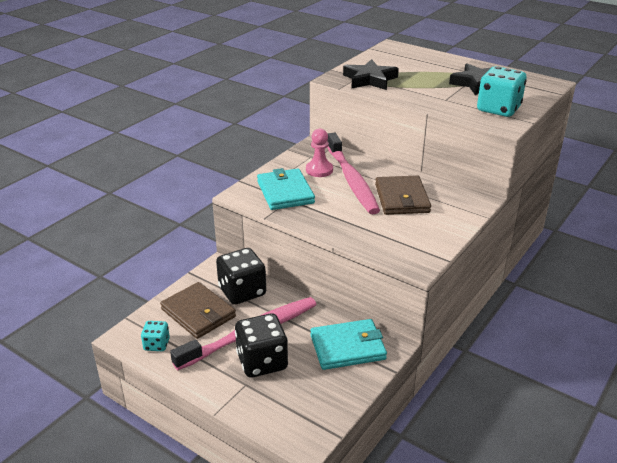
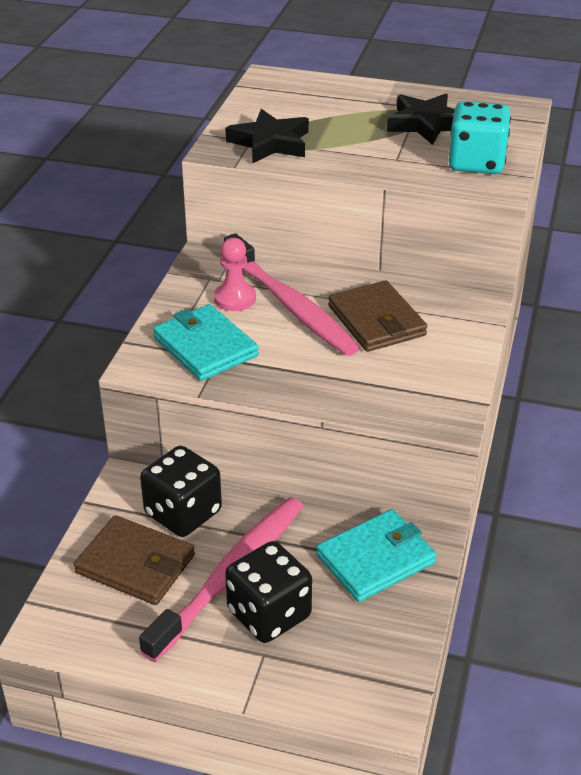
camera: 20 degrees left, 5 degrees up
turquoise dice [141,321,170,351] -> none

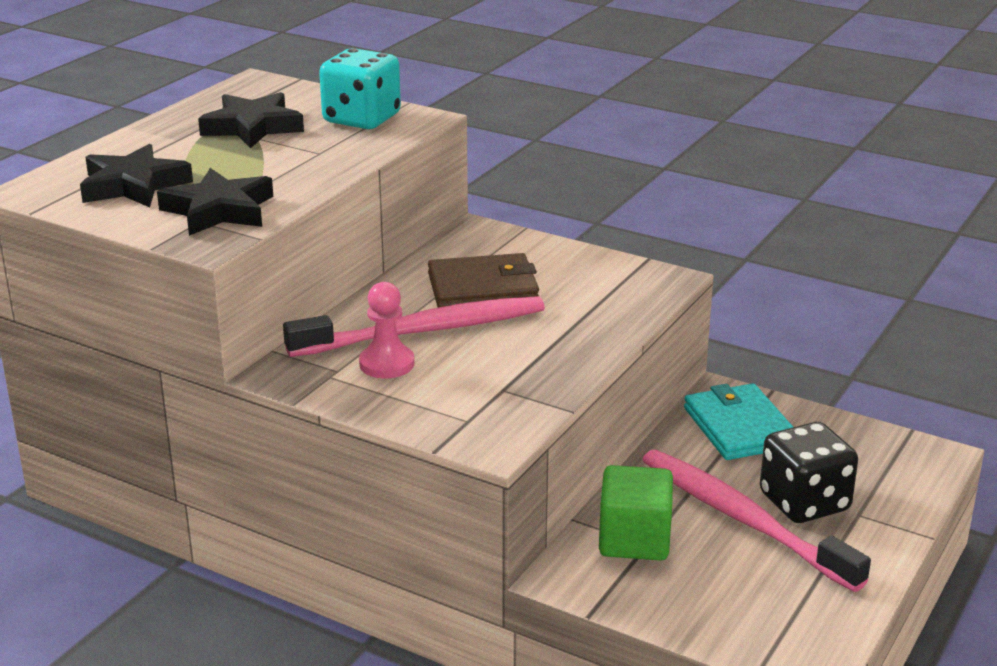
camera: 75 degrees left, 10 degrees down
brown wallet [74,515,195,605] -> none
black dice [140,446,222,537] -> green cube [599,465,673,560]
turquoise wallet [153,304,259,381] -> none
none -> black star [80,144,193,207]

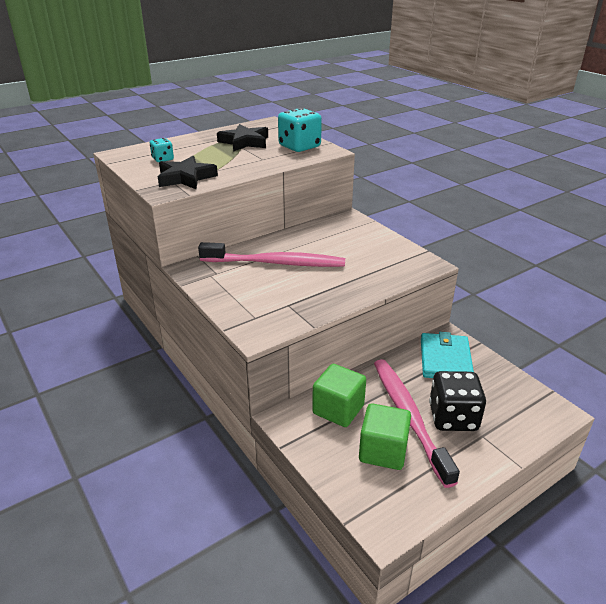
camera: 25 degrees right, 5 degrees up
black star [80,144,193,207] -> turquoise dice [150,138,174,162]
pink pawn [359,282,414,378] -> none
brown wallet [428,253,539,308] -> none
none -> green cube [359,403,411,470]

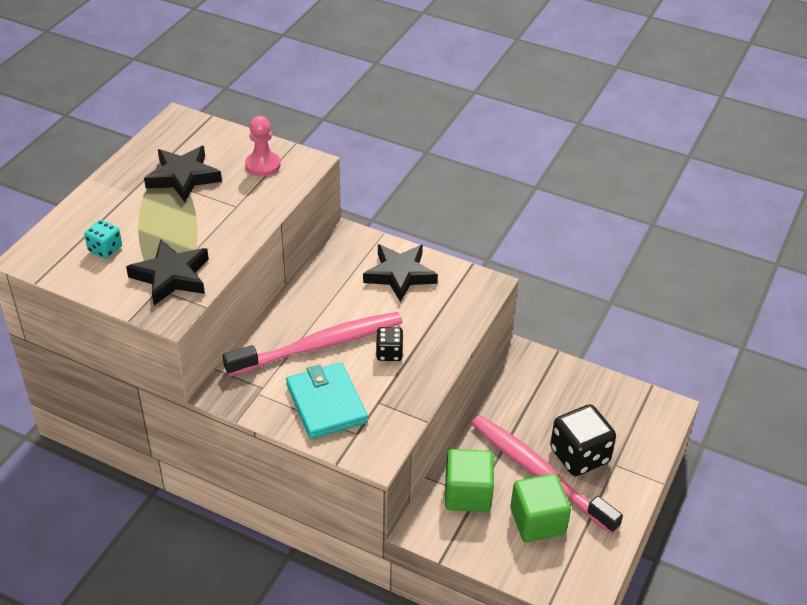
camera: 30 degrees left, 10 degrees up
turquoise dice [278,108,322,152] -> pink pawn [245,116,281,176]
turquoise wallet [421,332,474,378] -> turquoise wallet moved to [286,362,368,439]
none -> black star [363,244,438,302]
none -> black dice [376,327,403,361]

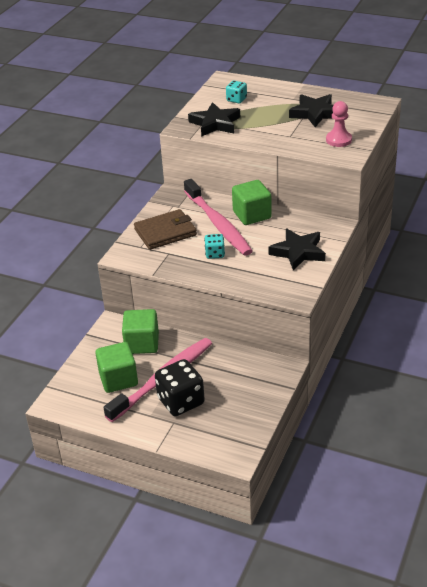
camera: 90 degrees right, 5 degrees down
turquoise wallet [286,362,368,439] -> brown wallet [134,209,197,250]
black dice [376,327,403,361] -> turquoise dice [204,234,225,259]
none -> green cube [232,180,272,225]

